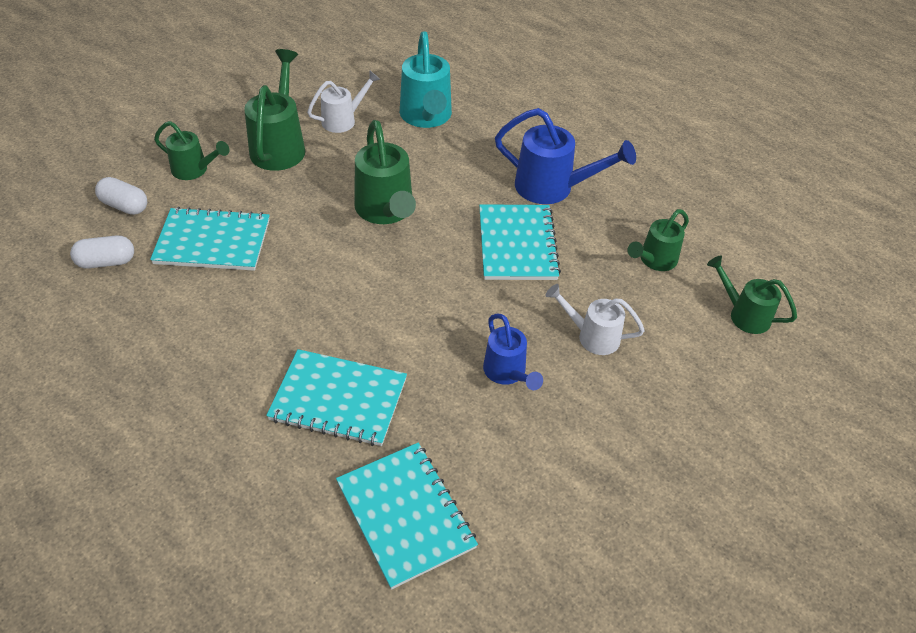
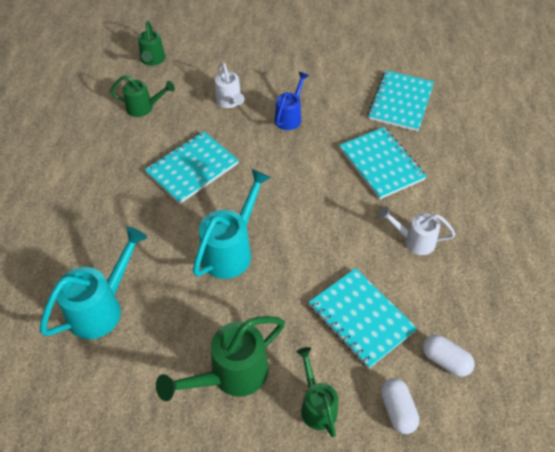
camera: 130 degrees left, 5 degrees up
white watering can [307,71,380,133] -> white watering can moved to [379,207,455,255]
green watering can [354,120,416,224] -> turquoise watering can [193,169,271,279]
blue watering can [495,108,636,204] -> none

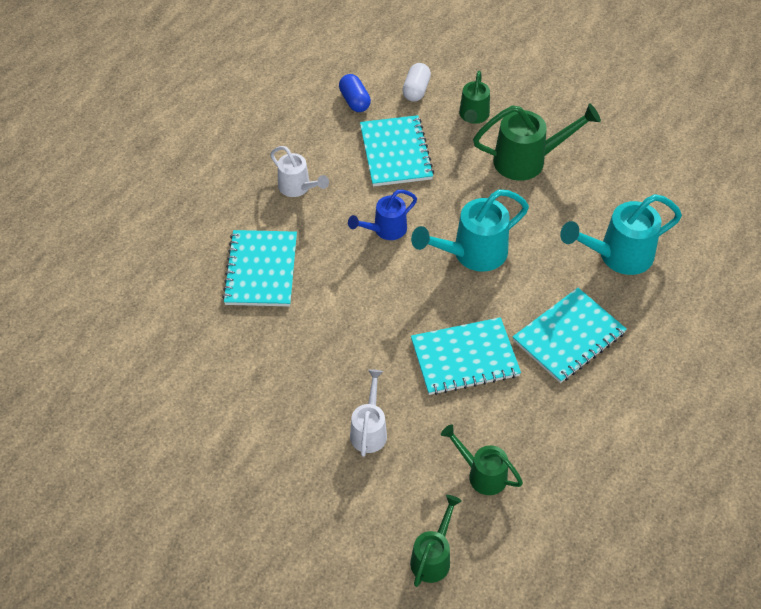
camera: 150 degrees left, 0 degrees up
blue watering can [274,72,309,130] -> blue watering can moved to [348,190,417,240]
turquoise notebook [368,70,434,132] -> turquoise notebook moved to [513,288,627,383]
white capsule [423,335,475,377] -> blue capsule [339,74,371,112]

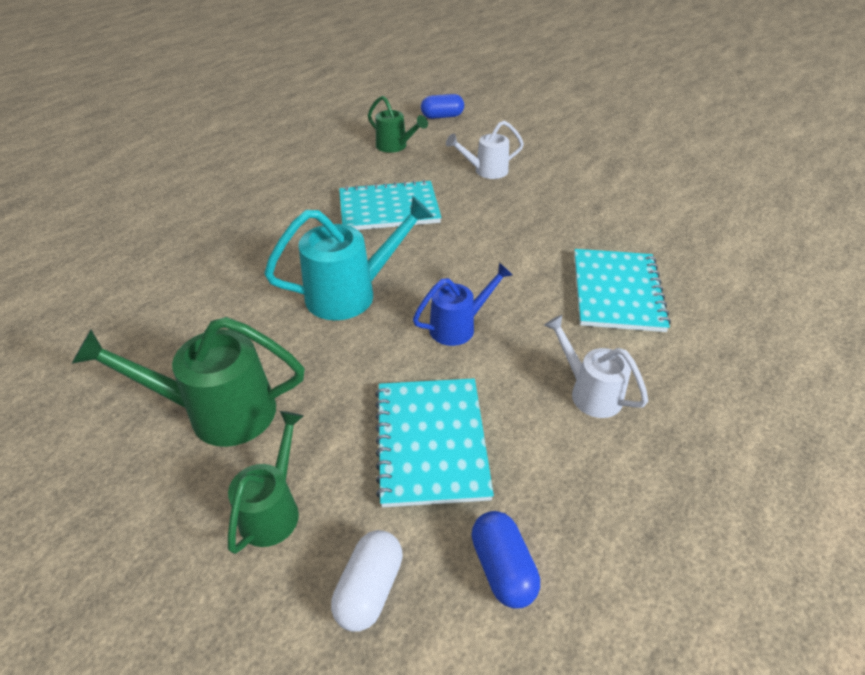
camera: 175 degrees left, 10 degrees down
white watering can [350,369,387,457] -> white watering can turned 60 degrees clockwise [446,121,524,179]
green watering can [410,495,462,587] -> blue capsule [421,94,464,119]
turquoise notebook [513,288,627,383] -> none
turquoise watering can [560,194,682,275] -> none

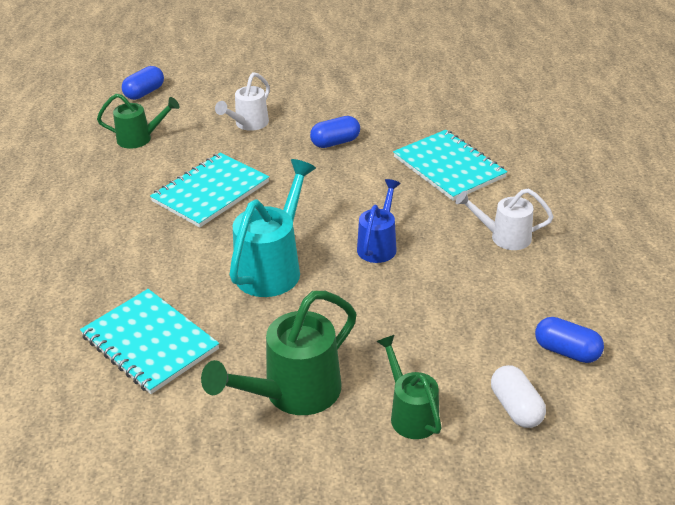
camera: 40 degrees left, 5 degrees down
turquoise notebook [375,378,494,507] -> turquoise notebook moved to [80,289,219,394]
none -> blue capsule [310,116,360,148]

